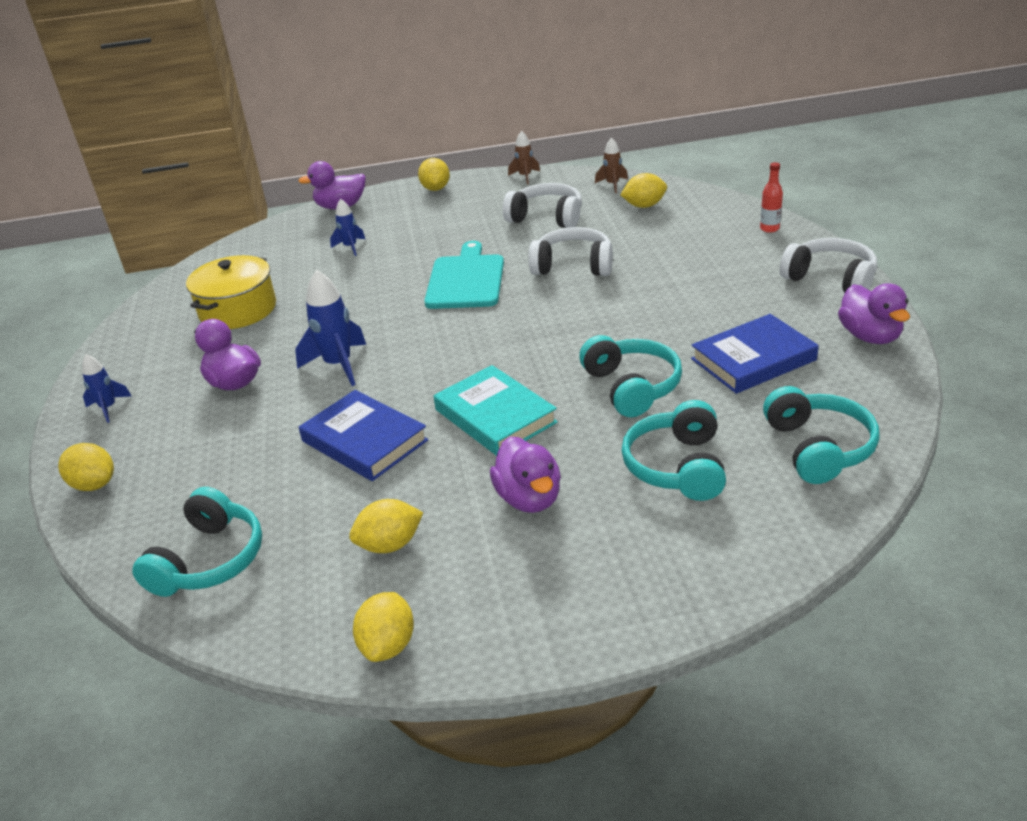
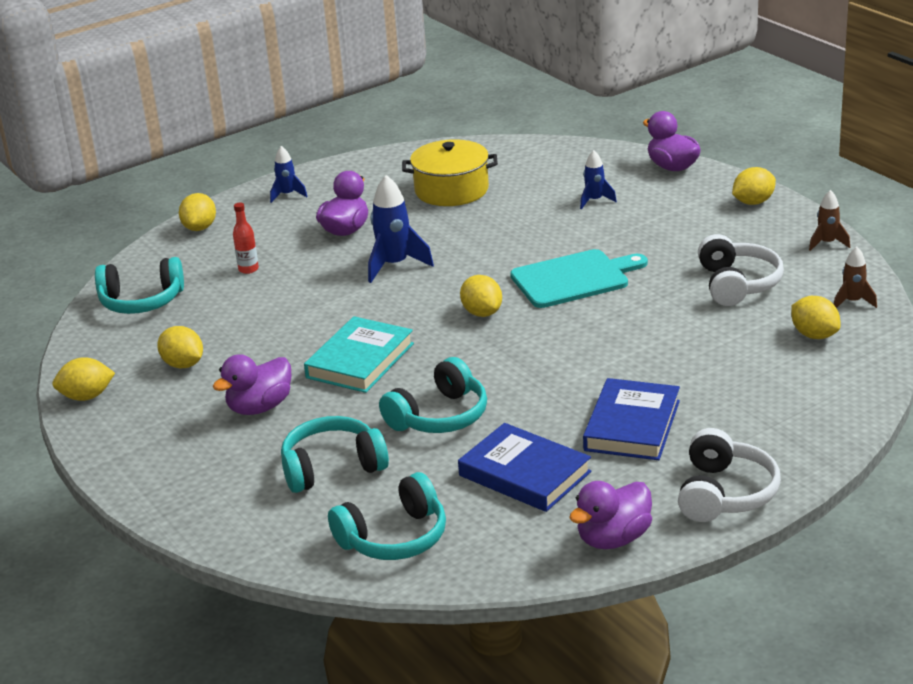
camera: 65 degrees right, 5 degrees down
blue book [299,390,428,481] -> blue book moved to [583,378,680,460]
white headphones [528,227,613,276] -> none
red bottle [760,162,783,233] -> red bottle moved to [233,203,259,274]
none -> yellow lemon [460,275,502,317]

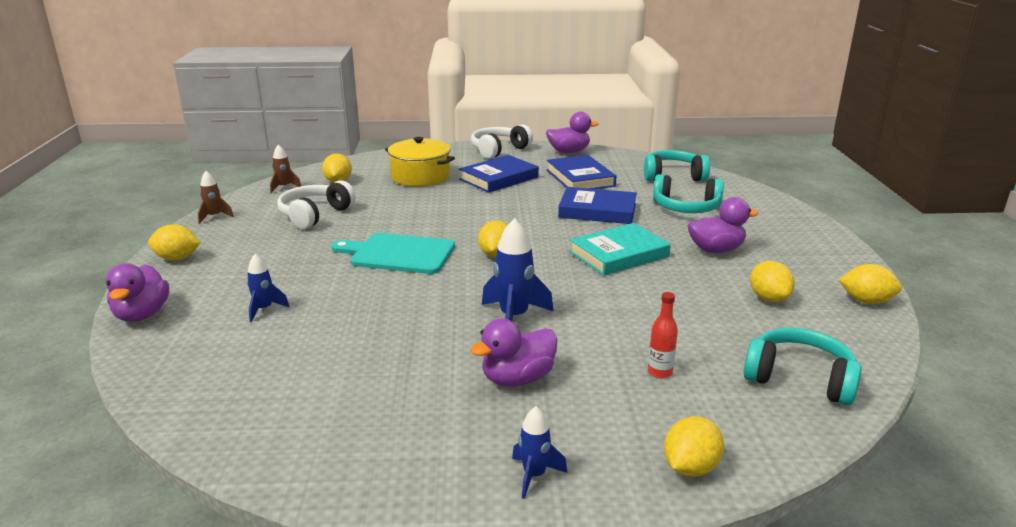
camera: 150 degrees left, 5 degrees down
turquoise headphones [379,357,487,433] -> blue book [558,187,637,224]
yellow pot [402,139,498,206] -> yellow pot moved to [385,137,455,187]

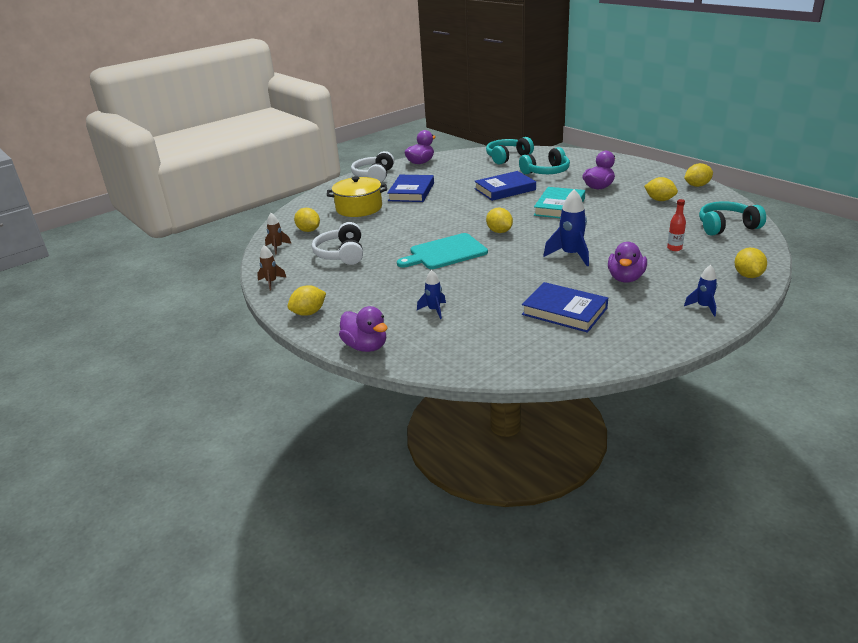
camera: 35 degrees left, 5 degrees up
blue book [546,155,616,189] -> blue book moved to [522,282,608,333]

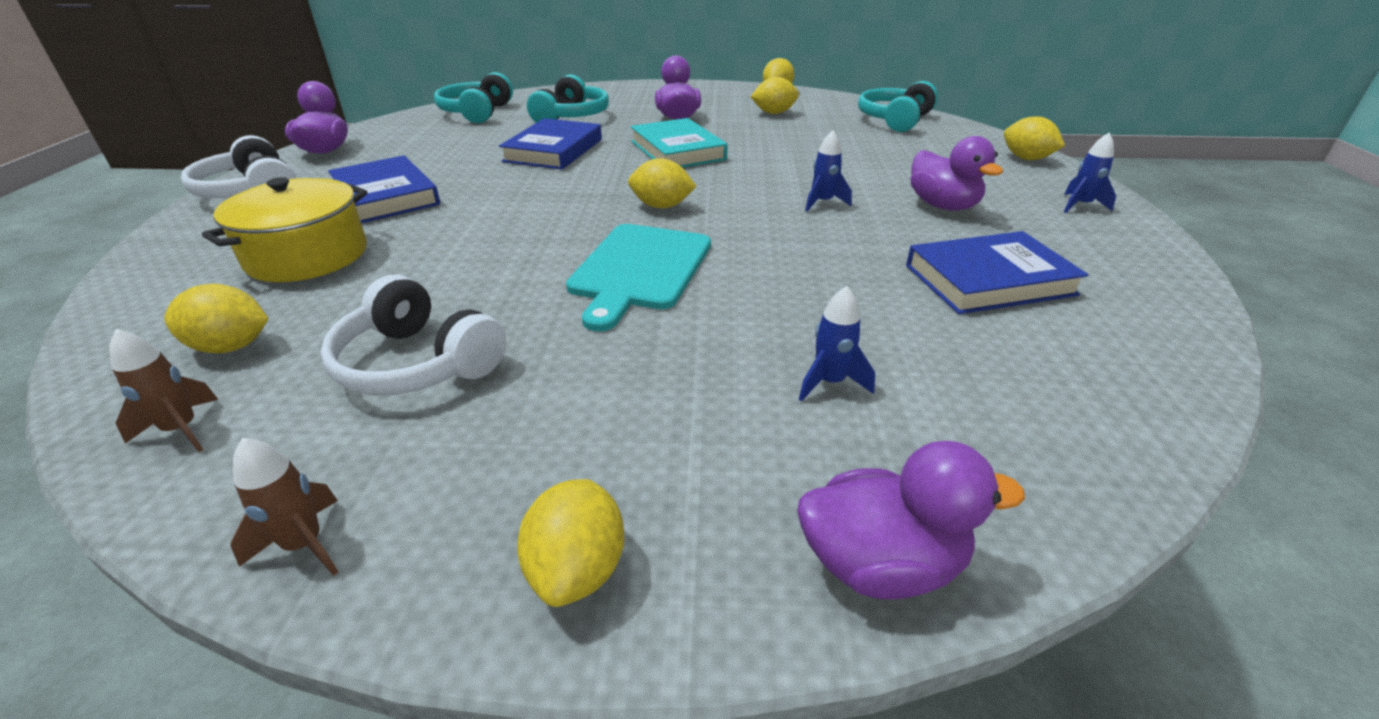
camera: 50 degrees left, 5 degrees up
blue rocket [543,189,589,266] -> blue rocket [805,130,852,211], size x0.59
red bottle [667,199,686,251] -> none

